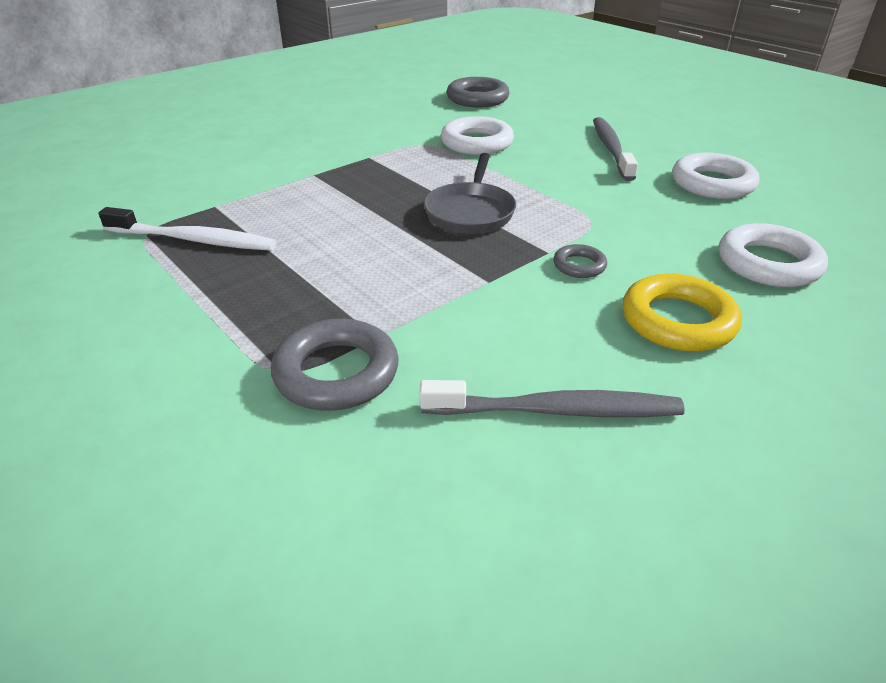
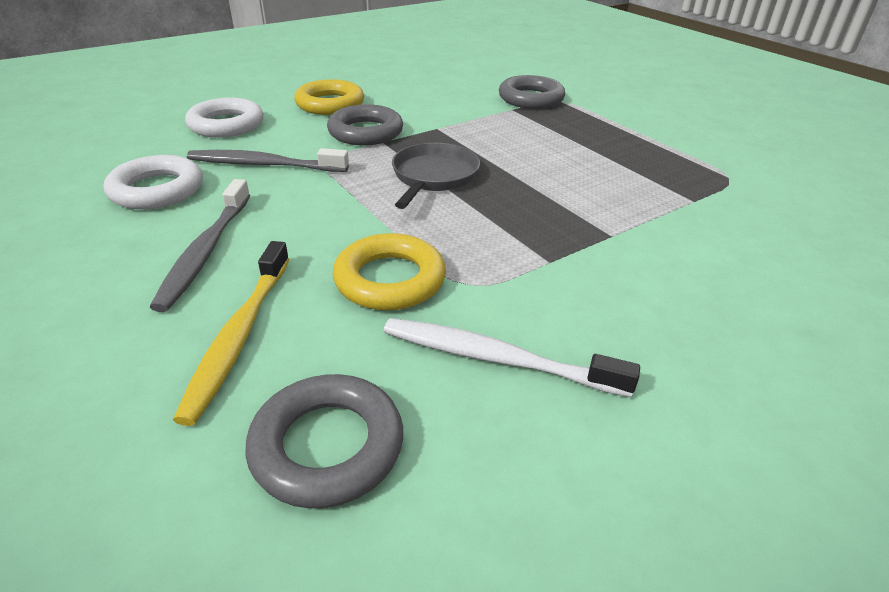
camera: 175 degrees left, 0 degrees up
white toothbrush [98,207,276,251] -> white toothbrush moved to [384,318,640,397]
grey toothbrush [420,380,685,417] -> grey toothbrush moved to [187,148,349,172]
white ring [441,116,514,155] -> yellow ring [333,233,446,310]
grey ring [553,244,607,278] -> grey ring [327,104,403,146], size x1.90
none -> yellow toothbrush [173,241,289,426]

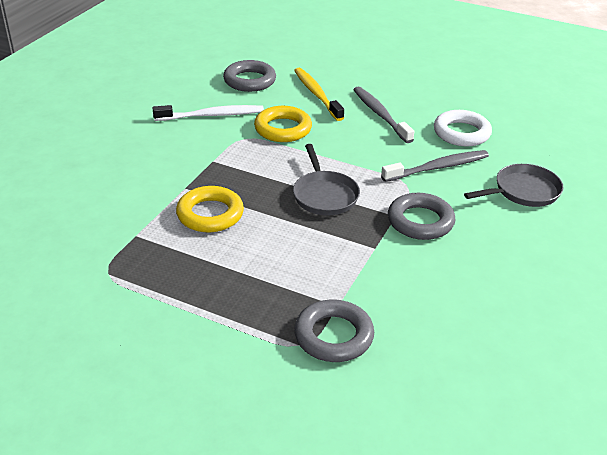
camera: 150 degrees right, 0 degrees up
white ring [185,98,264,138] -> grey pan [464,164,563,207]
yellow ring [294,79,364,115] -> yellow ring moved to [176,186,244,232]

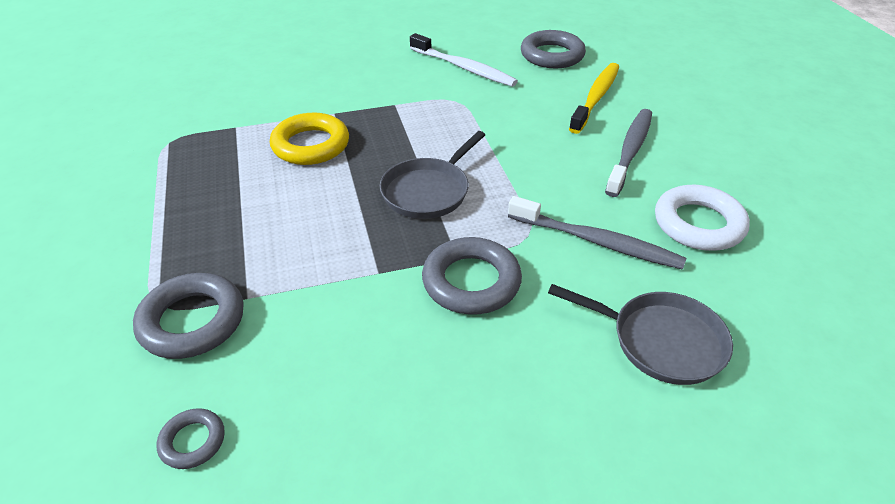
camera: 50 degrees right, 5 degrees up
yellow ring [254,106,312,142] -> none
none -> grey ring [157,408,225,469]

